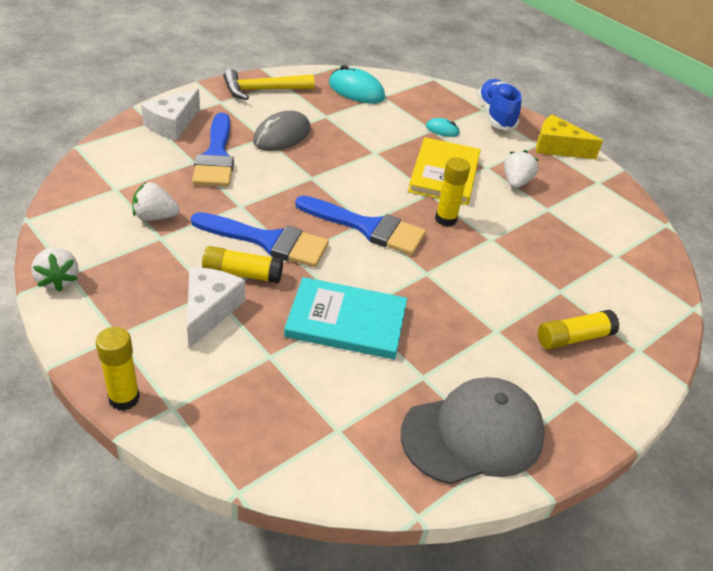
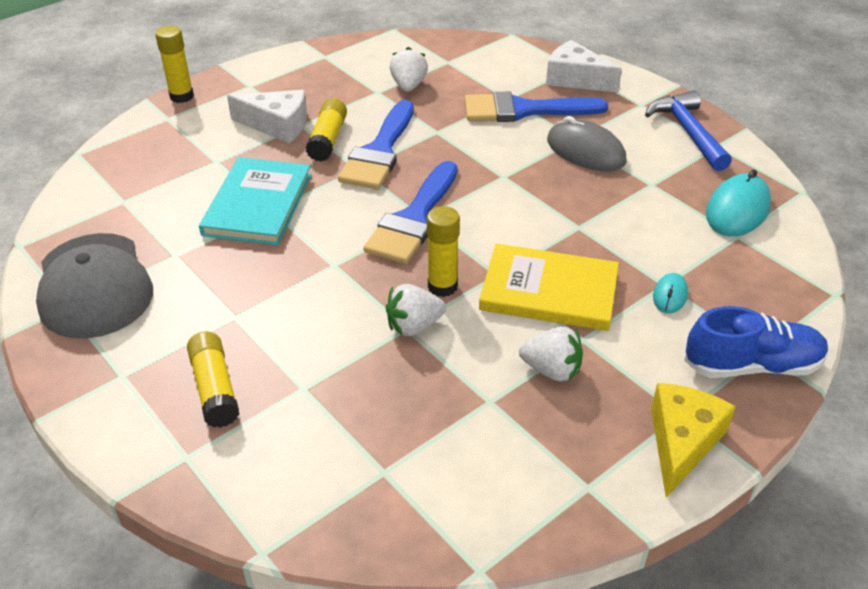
camera: 95 degrees right, 0 degrees up
white strawberry [31,247,78,292] -> white strawberry moved to [386,284,446,336]
yellow hammer [223,69,315,100] -> blue hammer [645,90,732,171]

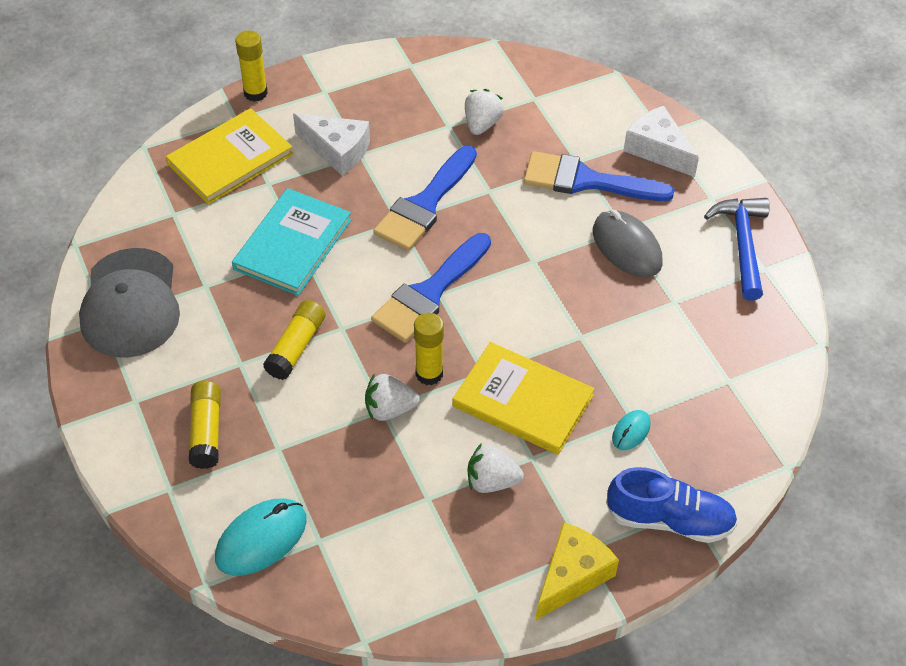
camera: 15 degrees right, 10 degrees up
yellow glue stick [306,98,347,162] -> yellow glue stick moved to [263,300,326,380]
white strawberry [519,327,583,381] -> white strawberry turned 150 degrees clockwise [468,443,524,493]
turquoise mouse [706,169,771,236] -> turquoise mouse moved to [215,498,307,576]
none -> yellow book [166,108,293,204]

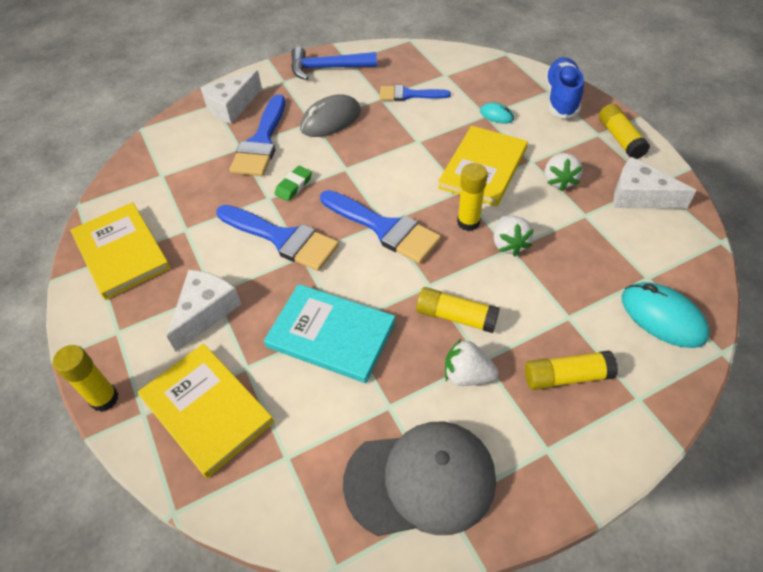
camera: 90 degrees left, 0 degrees up
white strawberry [465,89,504,135] -> white strawberry moved to [445,338,498,386]
yellow cheese [536,522,619,620] -> yellow glue stick [599,104,650,159]
none -> yellow book [71,202,171,300]
none -> green eraser [274,166,312,201]
none -> blue brush [380,85,451,101]
none -> white cheese [613,157,697,209]

